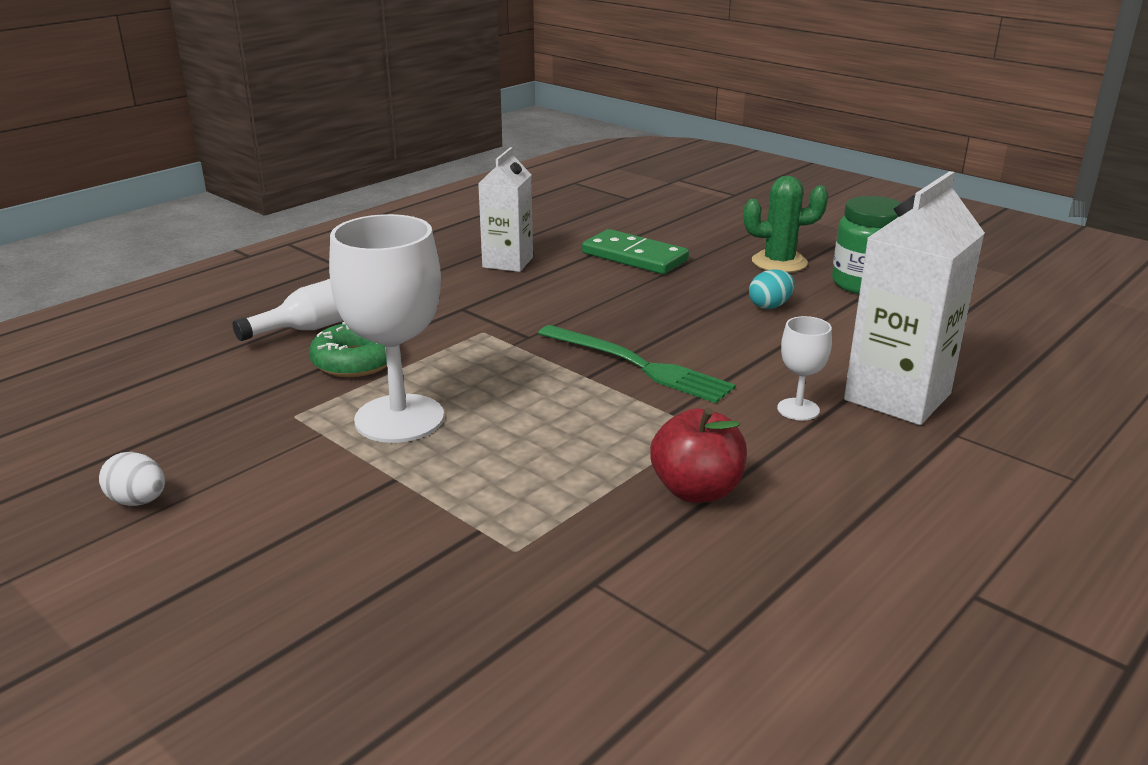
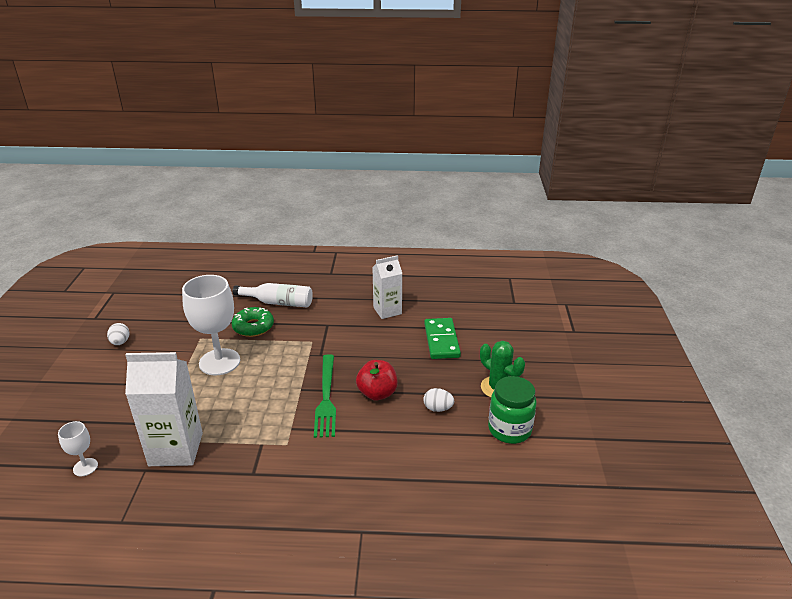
camera: 50 degrees right, 5 degrees up
red apple [650,407,747,503] -> red apple moved to [356,360,398,400]
turquoise egg [749,269,795,309] -> white egg [423,388,454,412]
white goblet [777,316,832,421] -> white goblet moved to [58,421,98,476]
white carton [844,171,985,425] -> white carton moved to [125,352,203,466]

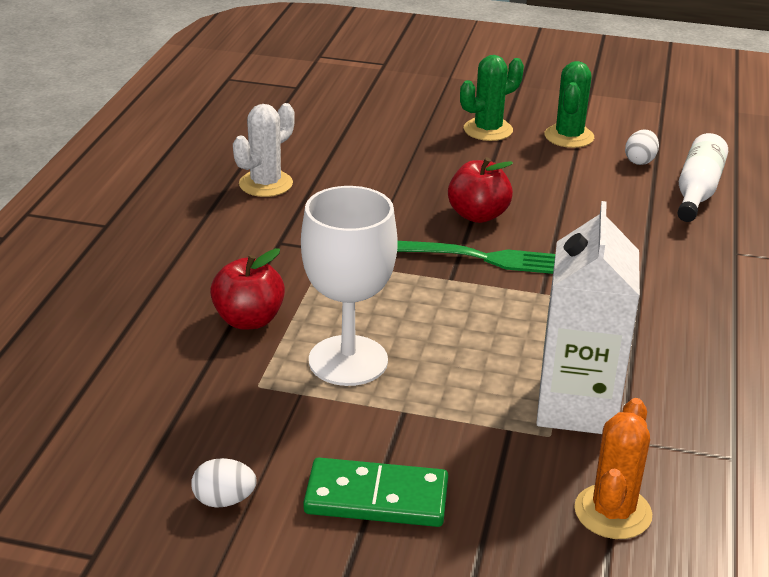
camera: 80 degrees left, 0 degrees up
white goblet [58,421,98,476] -> orange cactus [574,398,652,539]
green donut [232,307,274,337] -> red apple [210,248,285,330]
white bottle [233,283,313,307] -> white bottle moved to [678,133,728,222]
white carton [372,255,402,319] -> white cactus [233,103,295,197]
white egg [423,388,454,412] -> white egg moved to [625,129,659,165]
green domino [424,318,461,359] -> green domino moved to [303,458,448,527]
green jar [488,376,537,444] -> green cactus [544,61,594,148]

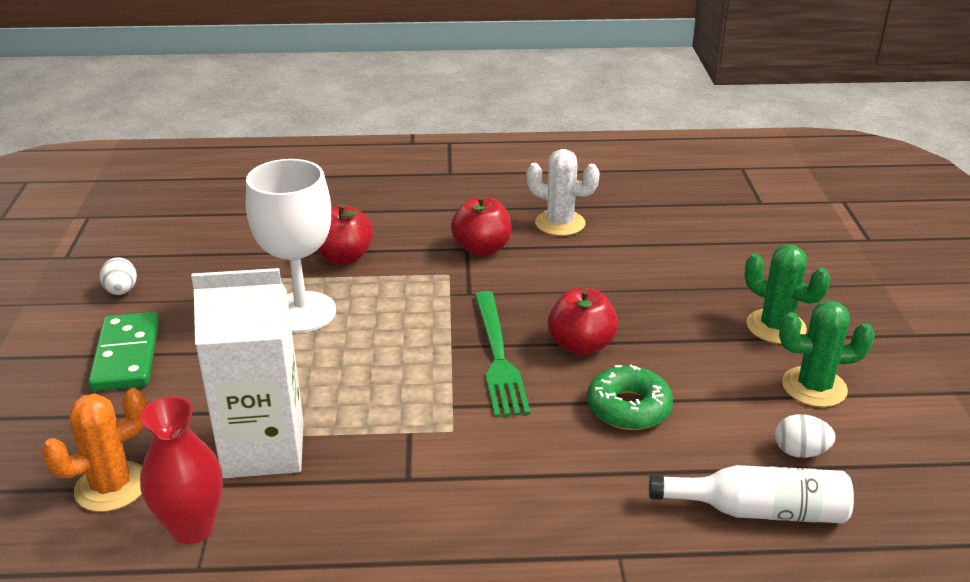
camera: 75 degrees right, 0 degrees up
orange cactus [574,398,652,539] -> orange cactus turned 45 degrees counterclockwise [41,388,147,512]
none -> red vase [140,396,223,544]
none -> red apple [451,196,511,256]
none -> green donut [587,365,673,430]

